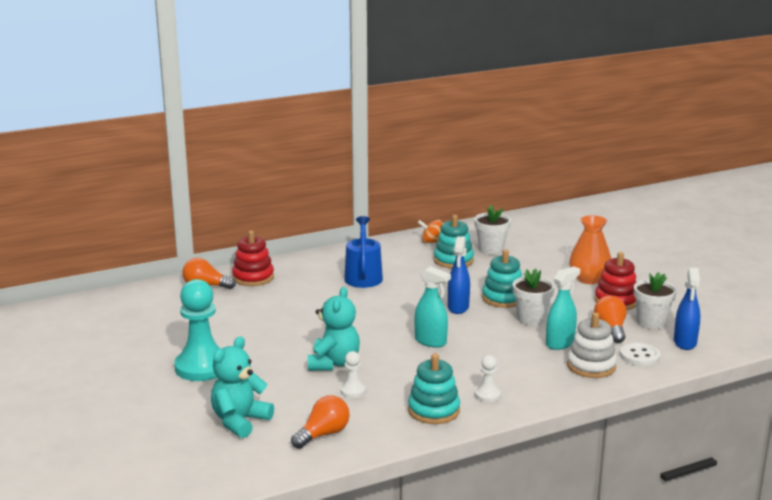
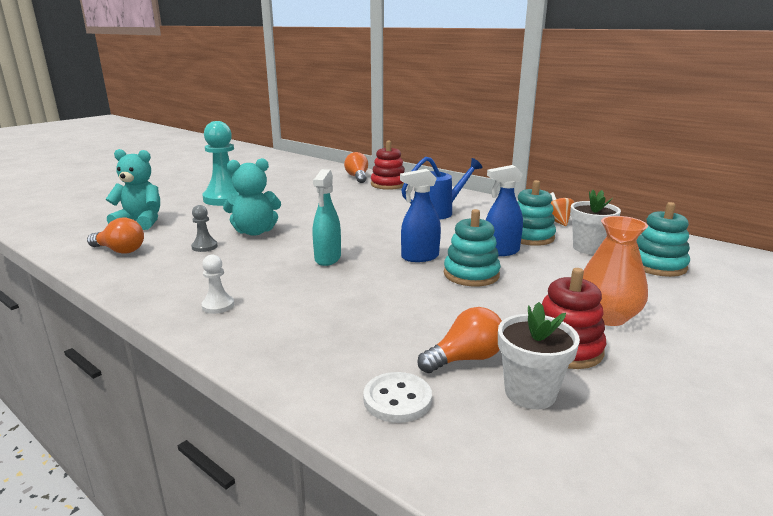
camera: 65 degrees right, 0 degrees up
white pawn [340,351,366,398] -> grey pawn [191,205,218,252]
turquoise stacking toy [408,354,460,424] -> turquoise stacking toy moved to [637,202,690,277]
white flower pot [513,268,555,326] -> none
turquoise spray bottle [546,266,580,350] -> none
white stacking toy [567,312,617,378] -> none
blue spray bottle [674,267,700,350] -> blue spray bottle moved to [486,165,523,256]

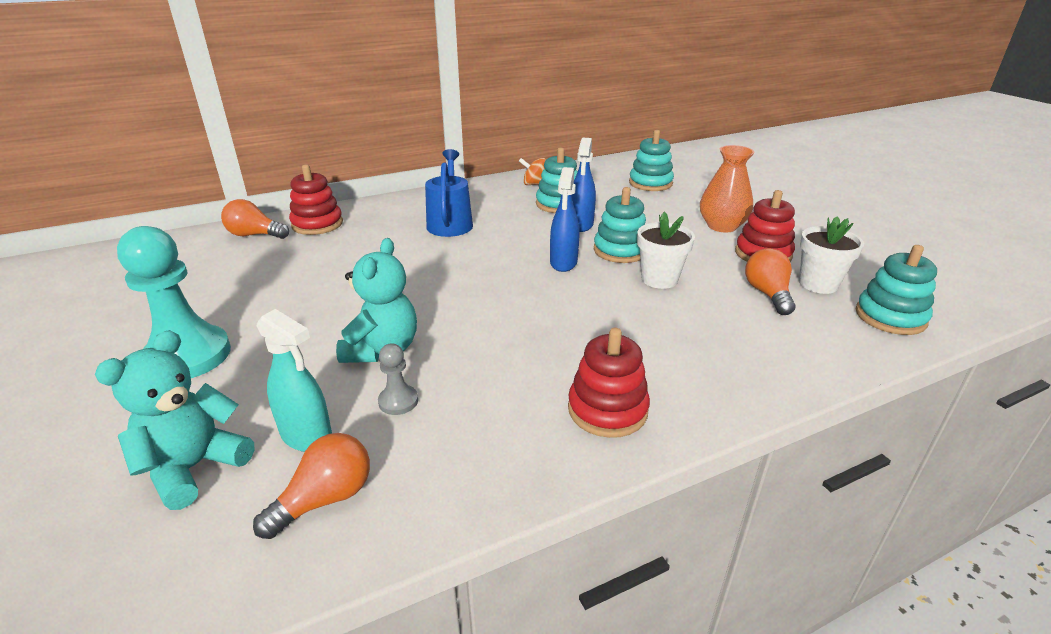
camera: 65 degrees left, 10 degrees up
white pawn [201,255,234,314] -> red stacking toy [568,328,650,438]
turquoise spray bottle [313,169,341,266] -> turquoise spray bottle moved to [257,309,332,452]
white button [363,372,432,423] -> none
white flower pot [570,190,621,255] -> white flower pot moved to [637,212,695,289]
none -> turquoise stacking toy [856,245,937,335]

